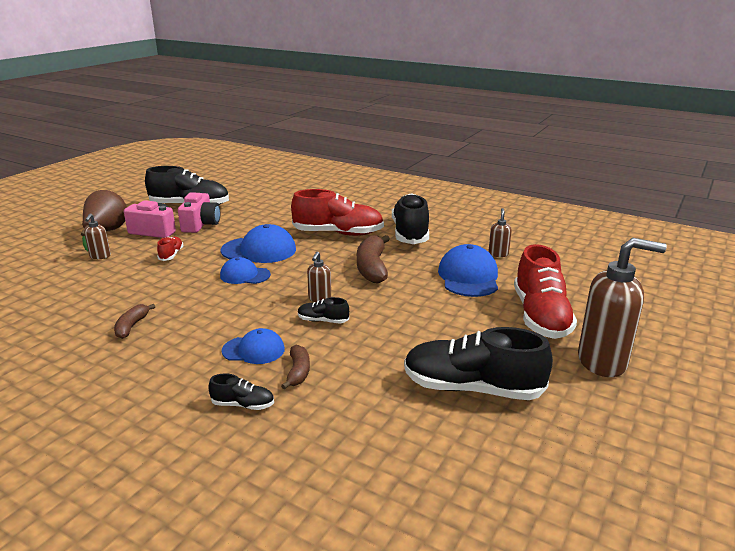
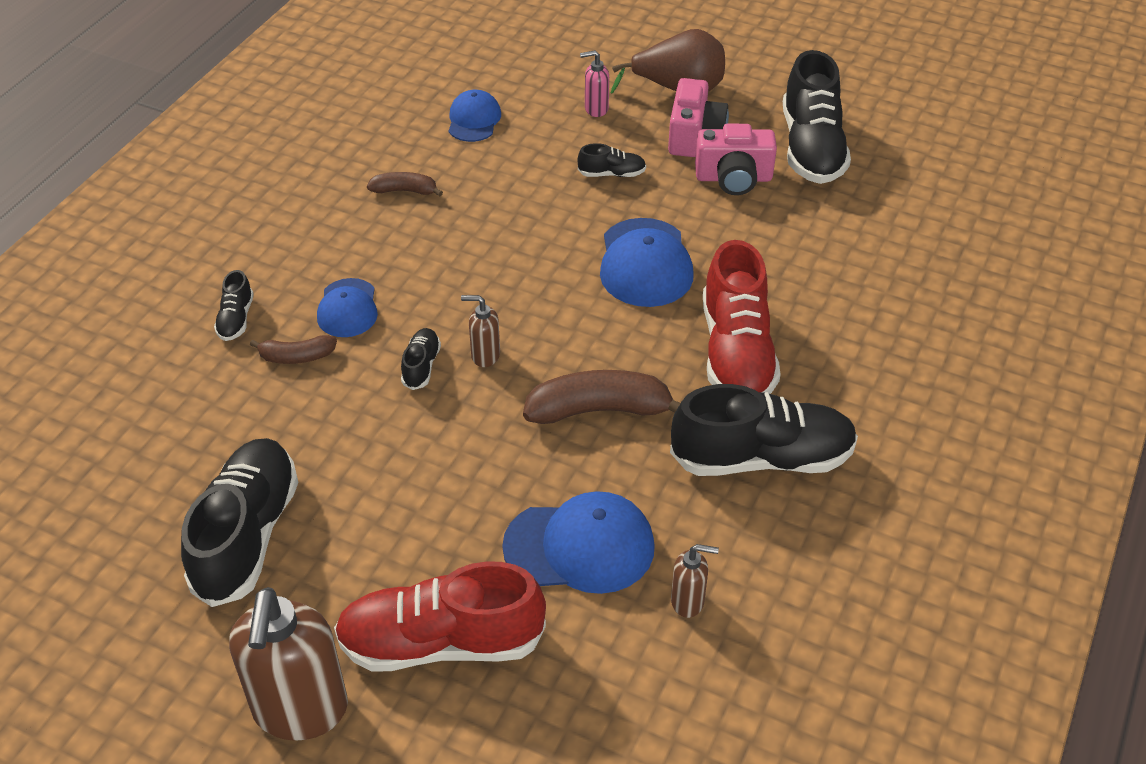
camera: 85 degrees right, 20 degrees up
brown soap dispenser [84,213,111,259] -> pink soap dispenser [580,50,609,117]
red shoe [157,237,184,261] -> black shoe [578,143,646,177]
blue cap [220,257,271,284] -> blue cap moved to [449,90,501,142]

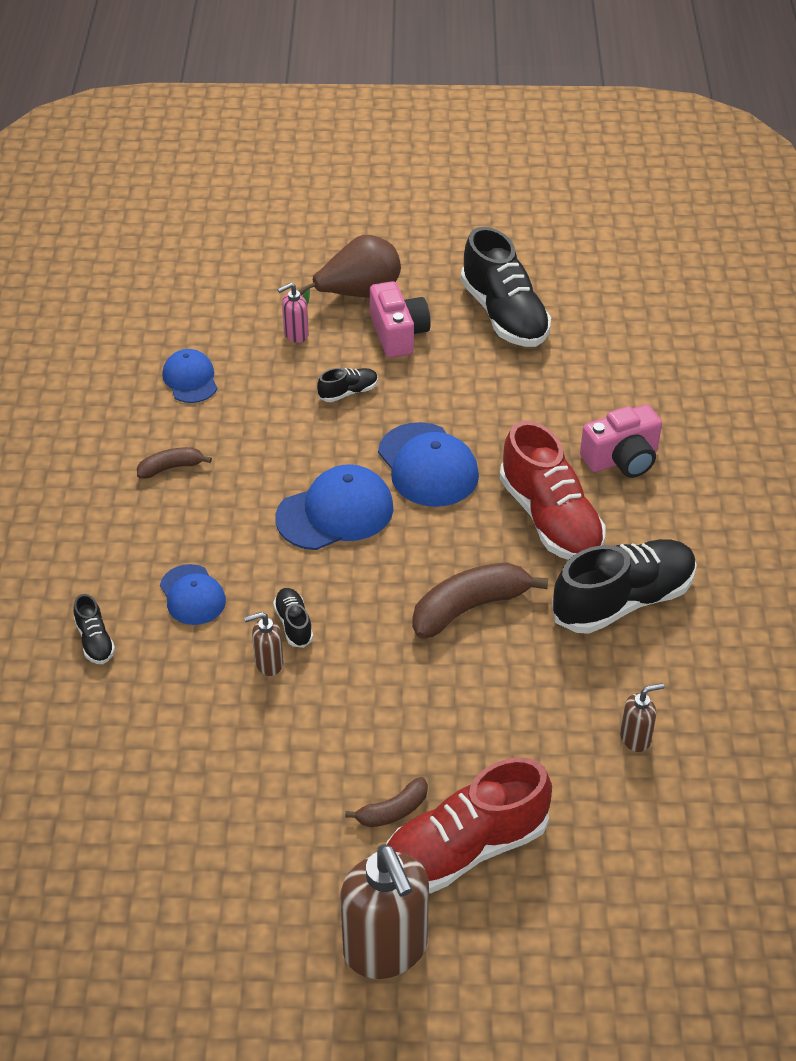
camera: 25 degrees left, 0 degrees up
black shoe [181,438,299,607] -> none
brown banana [250,335,337,364] -> brown banana moved to [345,777,428,827]
brown soap dispenser [461,295,500,367] -> brown soap dispenser moved to [244,612,284,676]
blue cap [502,491,655,594] -> blue cap moved to [275,464,394,550]
pink camera [695,124,777,195] -> pink camera moved to [580,404,662,478]

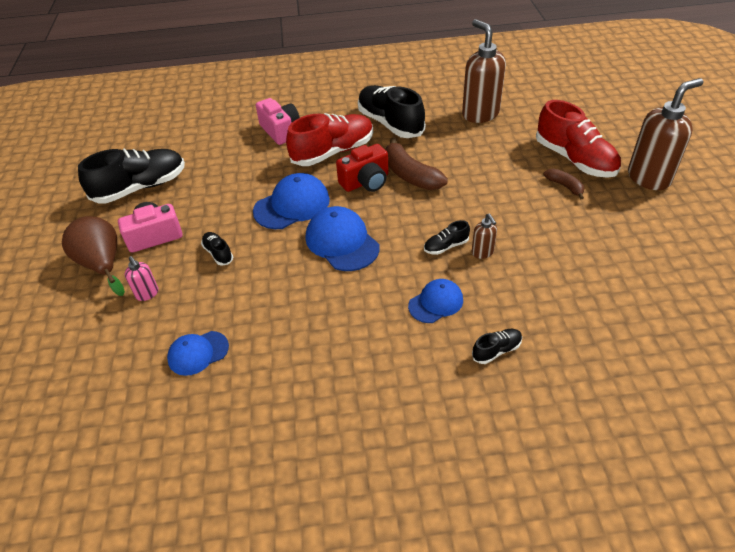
camera: 95 degrees left, 0 degrees up
brown banana [137,447,212,479] -> none
brown soap dispenser [620,683,664,752] -> brown soap dispenser [462,19,506,123], size x2.15
none -> red camera [336,144,388,192]

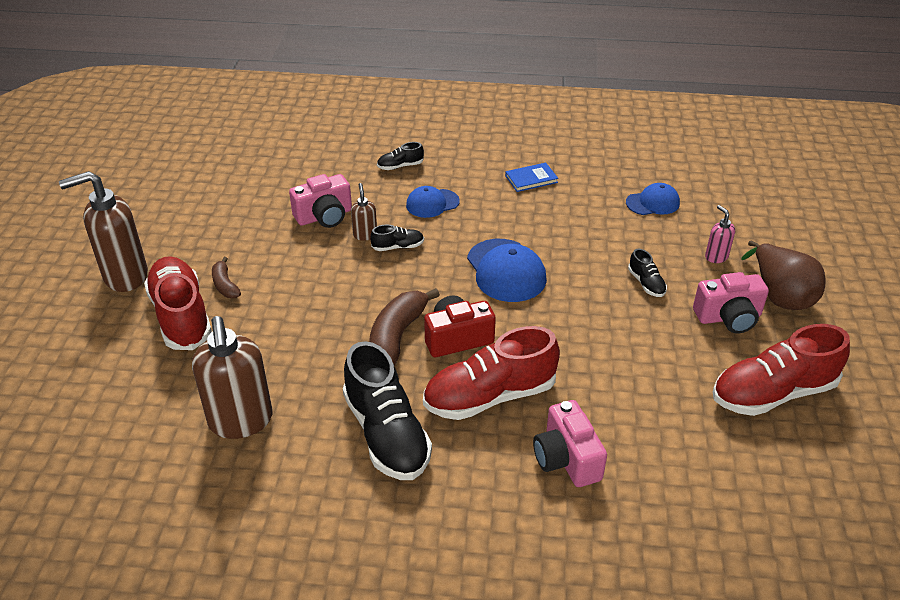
camera: 170 degrees left, 5 degrees down
black shoe [78,149,185,204] -> red shoe [713,324,850,416]
blue cap [253,173,330,229] -> none
brown banana [385,137,448,190] -> brown banana turned 135 degrees counterclockwise [369,288,440,366]
none -> pink camera [289,174,352,228]
none -> blue book [505,163,558,192]

